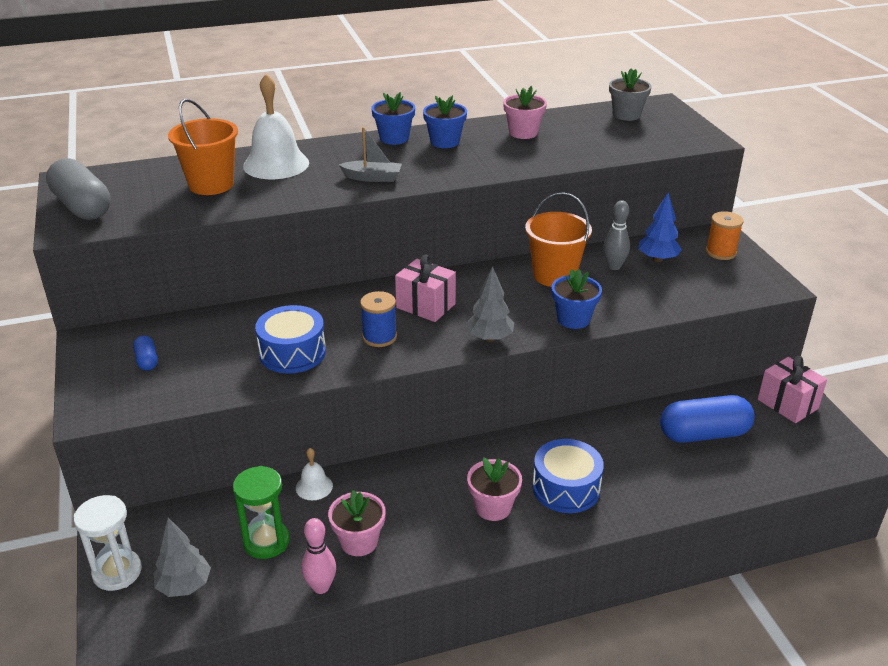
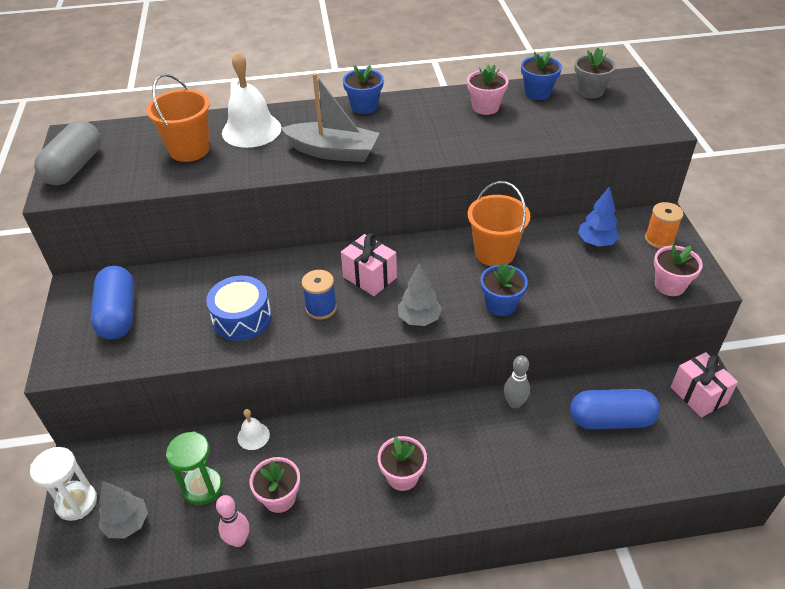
camera: 10 degrees right, 10 degrees up
grey capsule [46,158,111,220] -> grey capsule turned 45 degrees clockwise [34,121,101,185]
blue capsule [133,335,158,371] -> blue capsule [91,266,134,339], size x2.15
grey boat [339,127,402,182] -> grey boat [281,73,380,162], size x1.71
blue flower pot [423,95,467,148] -> blue flower pot moved to [521,51,562,100]
blue drum [532,439,604,513] -> none
grey bowling pin [603,200,630,270] -> grey bowling pin moved to [504,355,530,409]
none -> pink flower pot [654,245,703,296]

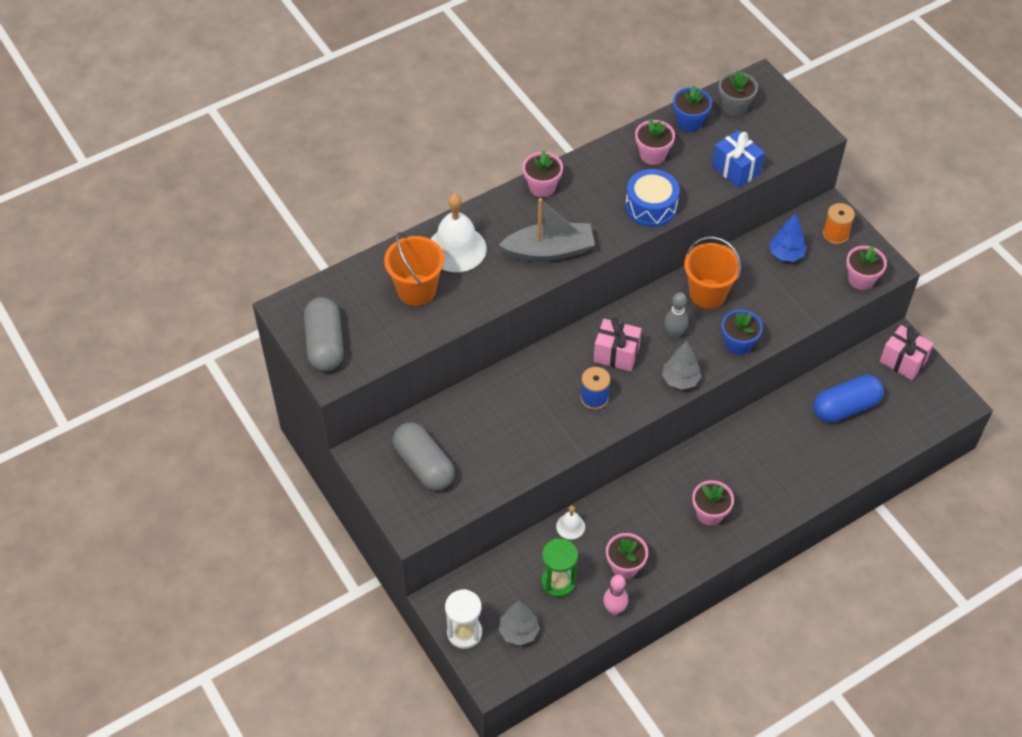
camera: 25 degrees left, 10 degrees up
blue capsule [91,266,134,339] -> grey capsule [393,423,455,490]
blue drum [206,276,272,341] -> blue drum moved to [626,169,679,227]
blue flower pot [343,65,384,114] -> pink flower pot [523,150,563,197]
grey bowling pin [504,355,530,409] -> grey bowling pin moved to [665,292,688,338]
none -> blue gift [712,130,765,188]

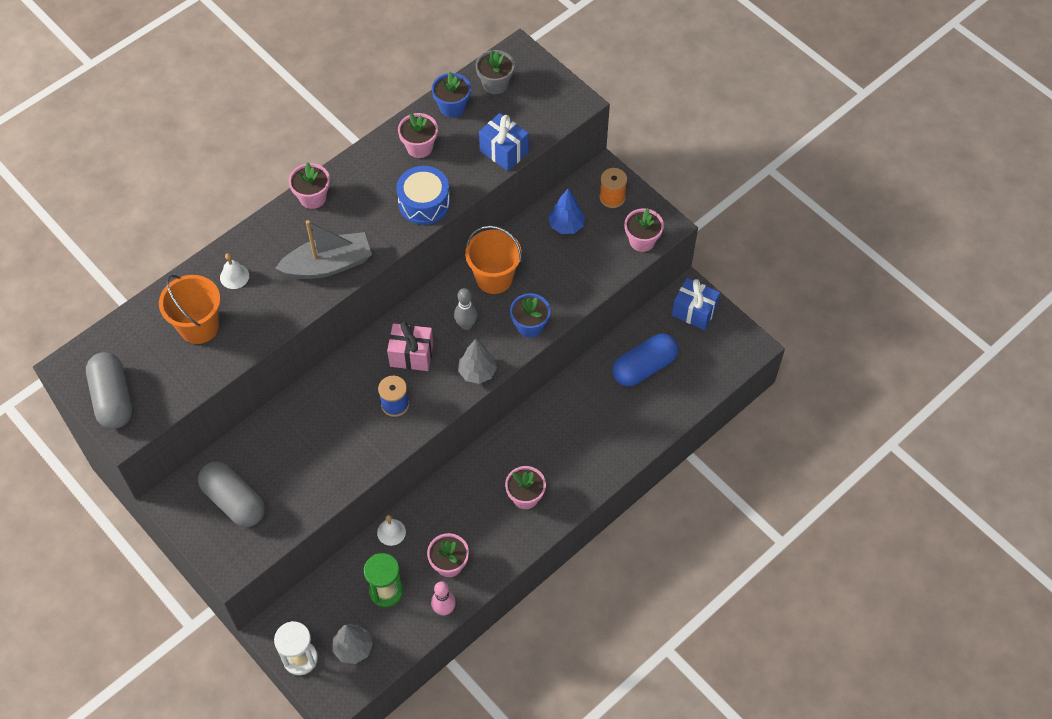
camera: 10 degrees left, 5 degrees up
white bell [431,193,487,272] -> white bell [220,253,249,289], size x0.49
pink gift [880,325,934,380] -> blue gift [672,278,720,330]

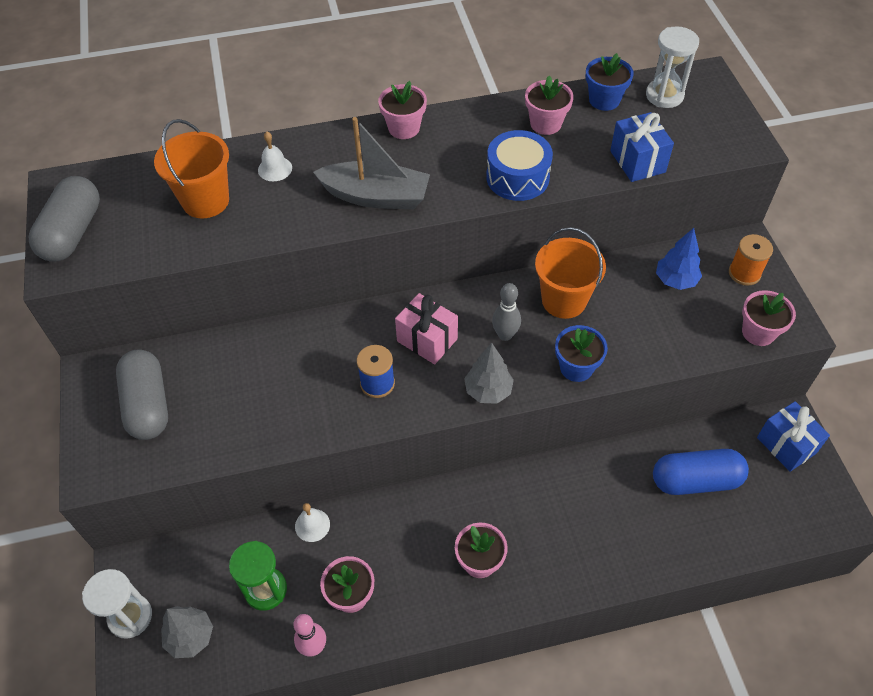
camera: 30 degrees right, 5 degrees down
grey flower pot [475,50,515,94] -> white hourglass [646,26,699,108]

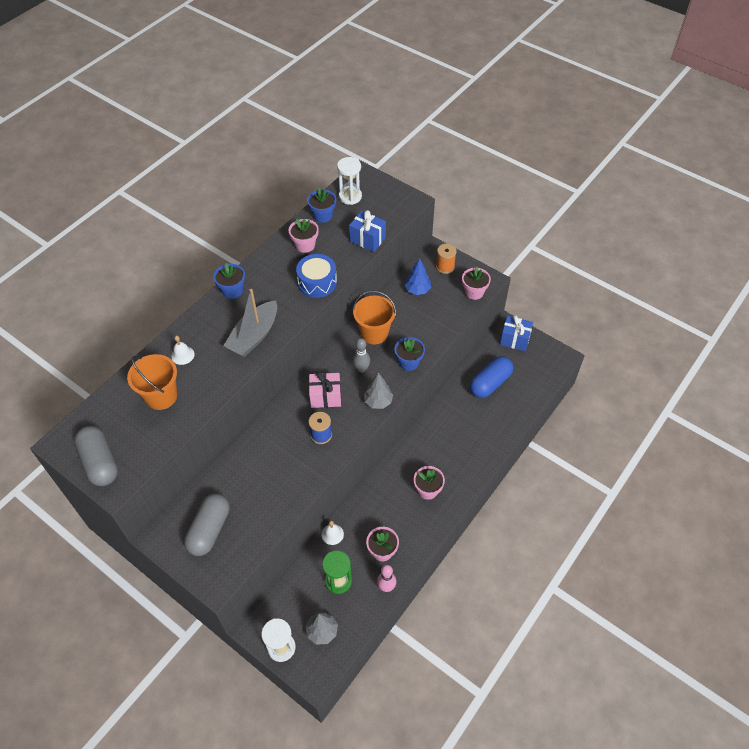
camera: 40 degrees left, 0 degrees up
grey capsule [116,349,168,440] -> grey capsule turned 75 degrees clockwise [184,493,230,556]
grey boat [313,117,430,209] -> grey boat turned 150 degrees clockwise [223,289,277,357]
pink flower pot [378,81,427,139] -> blue flower pot [213,263,245,299]

